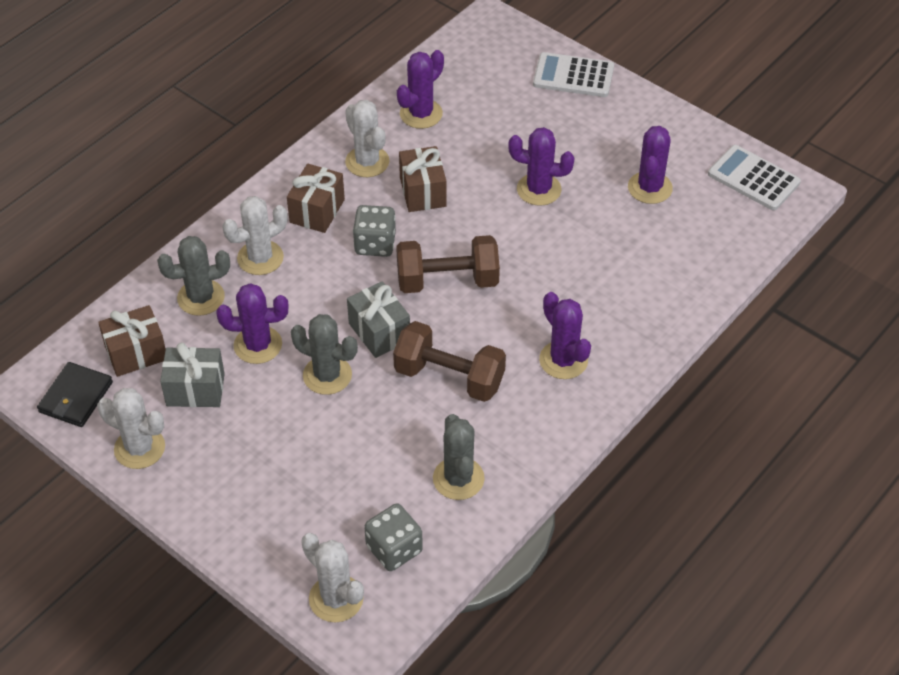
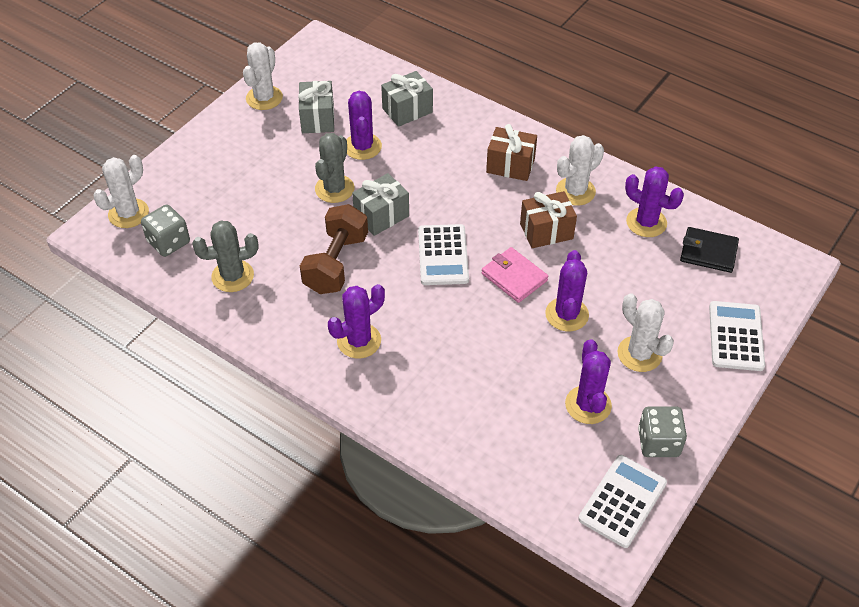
camera: 85 degrees right, 0 degrees up
black wallet [37,362,113,427] -> black wallet moved to [680,227,739,273]
brown gift [98,305,166,377] -> none
grey cactus [157,236,230,316] -> grey gift [381,71,433,127]
white cactus [222,196,287,275] -> white cactus moved to [618,293,674,372]
grey dice [353,205,396,257] -> grey dice moved to [638,406,687,457]
brown dumbbell [396,235,500,293] -> white calculator [418,224,469,285]
purple cactus [628,126,673,204] -> purple cactus turned 75 degrees clockwise [565,339,612,424]
none -> pink wallet [482,247,548,303]

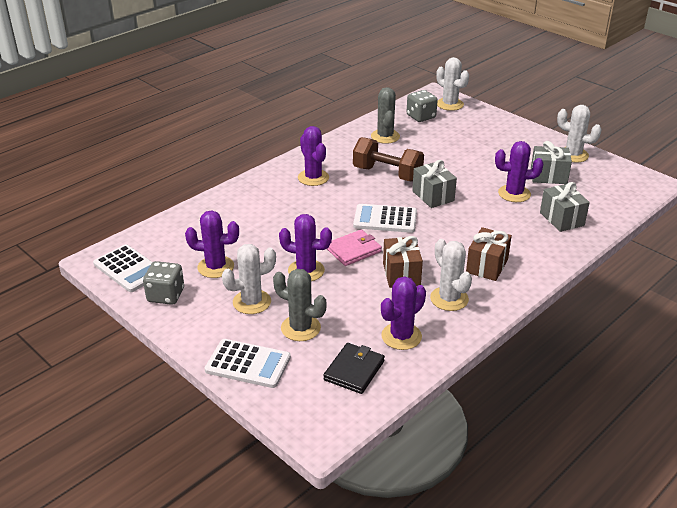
camera: 100 degrees right, 15 degrees down
grey cactus [315,133,354,203] -> grey cactus moved to [273,269,326,341]

